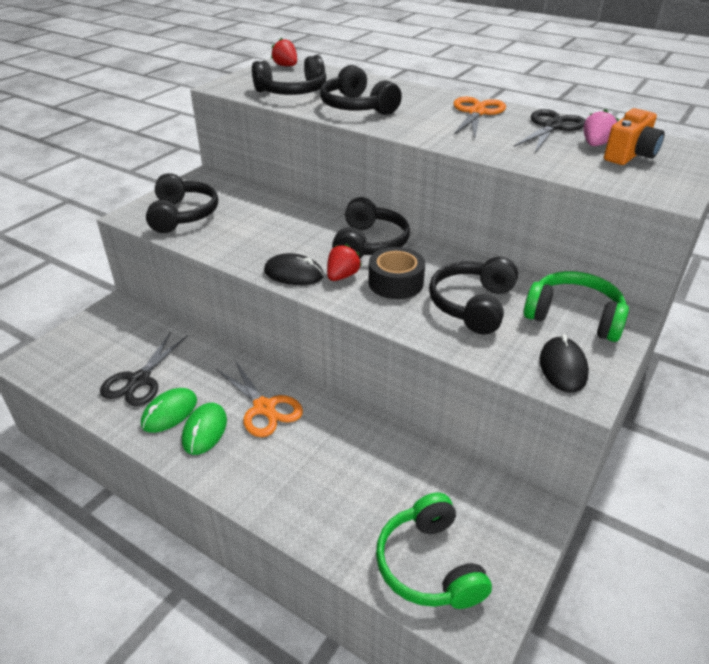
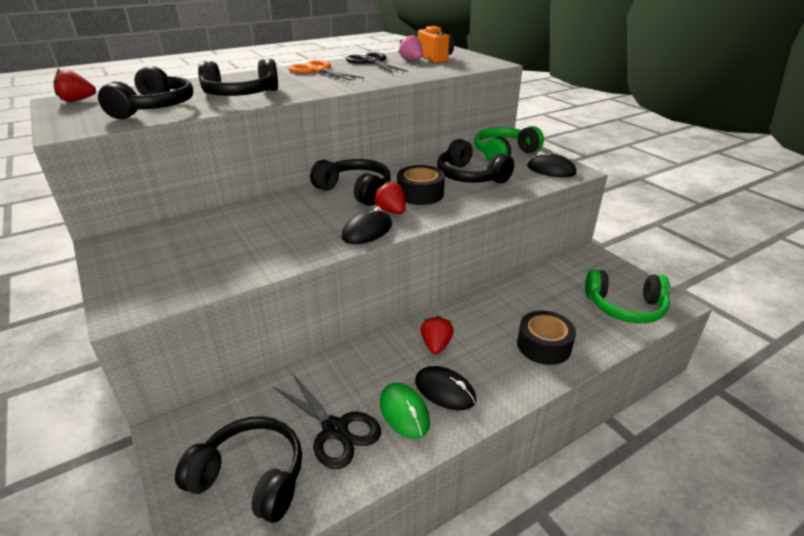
camera: 65 degrees left, 5 degrees down
black headphones [146,173,218,233] -> black headphones moved to [175,416,302,523]
green mouse [182,403,227,455] -> black mouse [415,366,476,410]
orange scissors [216,360,303,437] -> red strawberry [421,315,454,355]
none -> black tape [517,310,576,365]

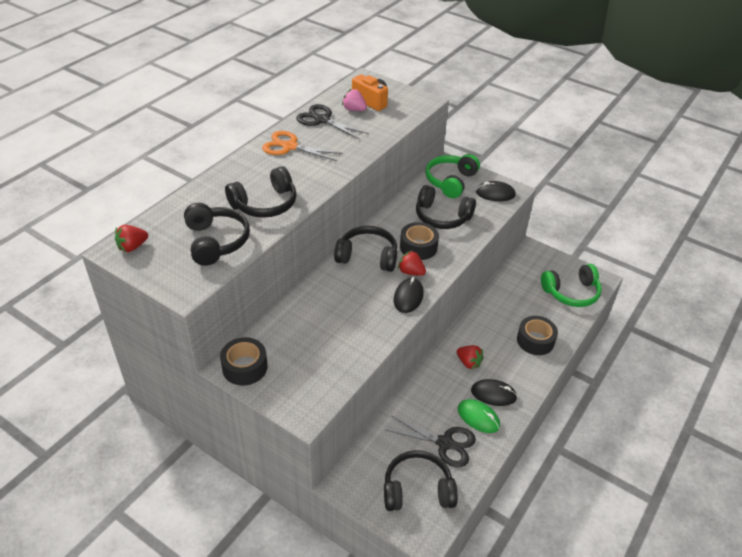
camera: 25 degrees left, 10 degrees up
red strawberry [421,315,454,355] -> red strawberry turned 150 degrees clockwise [457,345,484,369]
none -> black tape [220,337,267,386]

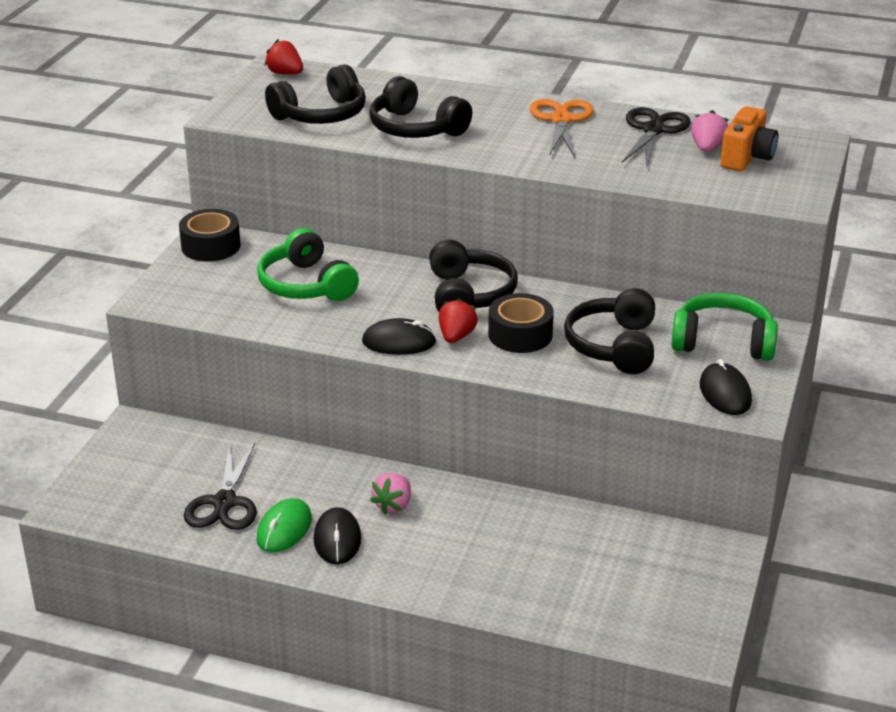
camera: 75 degrees right, 10 degrees down
black headphones [384,450,458,511] -> none
red strawberry [457,345,484,369] -> pink strawberry [370,473,411,514]
black tape [517,316,558,355] -> none
green headphones [541,264,602,307] -> green headphones moved to [257,228,359,301]

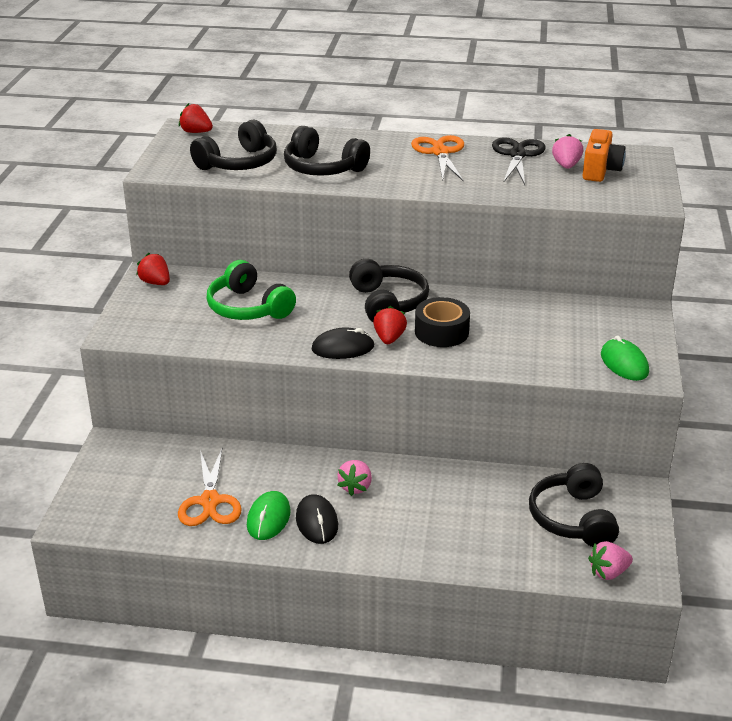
camera: 10 degrees left, 0 degrees up
black tape [179,209,241,262] -> red strawberry [136,253,170,285]
black scissors [184,443,257,530] -> orange scissors [178,447,242,526]
black headphones [564,288,655,374] -> black headphones moved to [529,463,619,547]
green headphones [671,293,778,361] -> none
black mouse [699,359,752,415] -> green mouse [601,336,649,381]
none -> pink strawberry [588,541,633,580]

